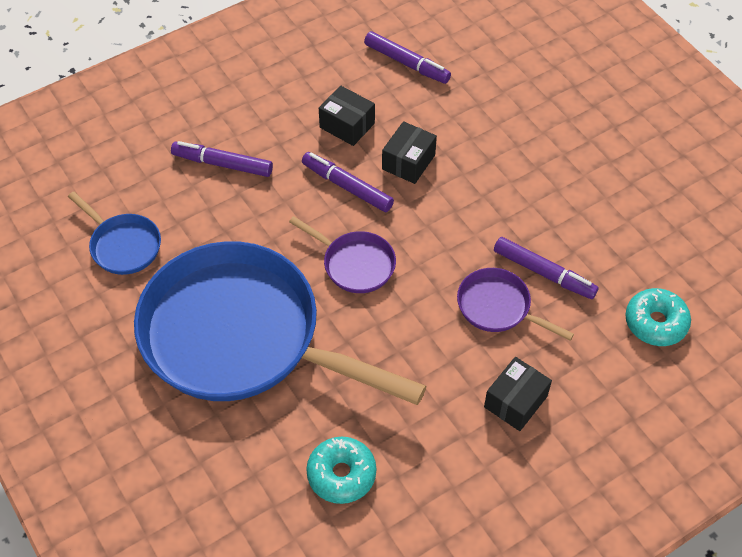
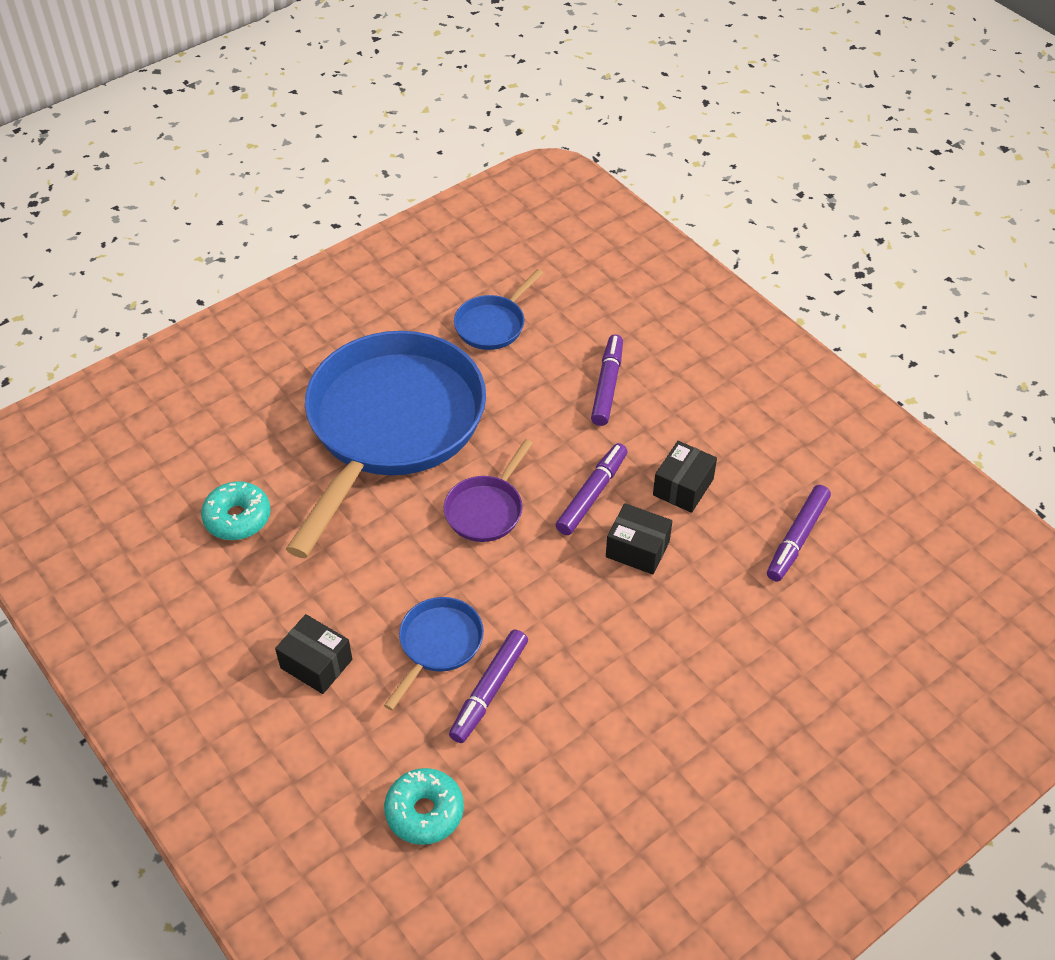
camera: 85 degrees right, 5 degrees down
purple pan [457,268,574,340] -> blue pan [384,597,484,710]

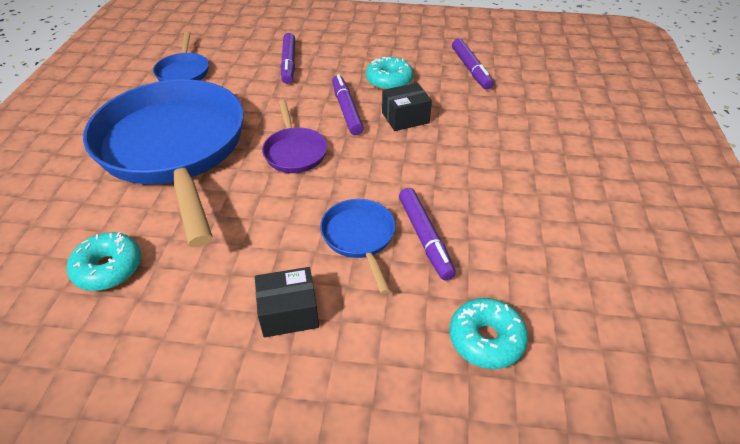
camera: 45 degrees left, 5 degrees down
purple marker [591,334,623,426] -> purple marker turned 150 degrees counterclockwise [280,33,295,84]
black box [653,441,717,513] -> turquoise donut [366,57,413,90]

